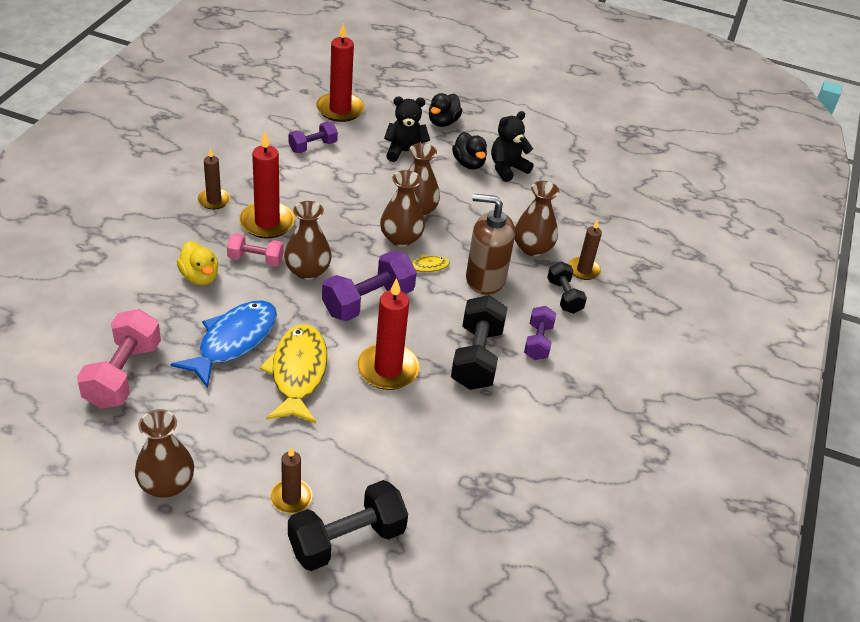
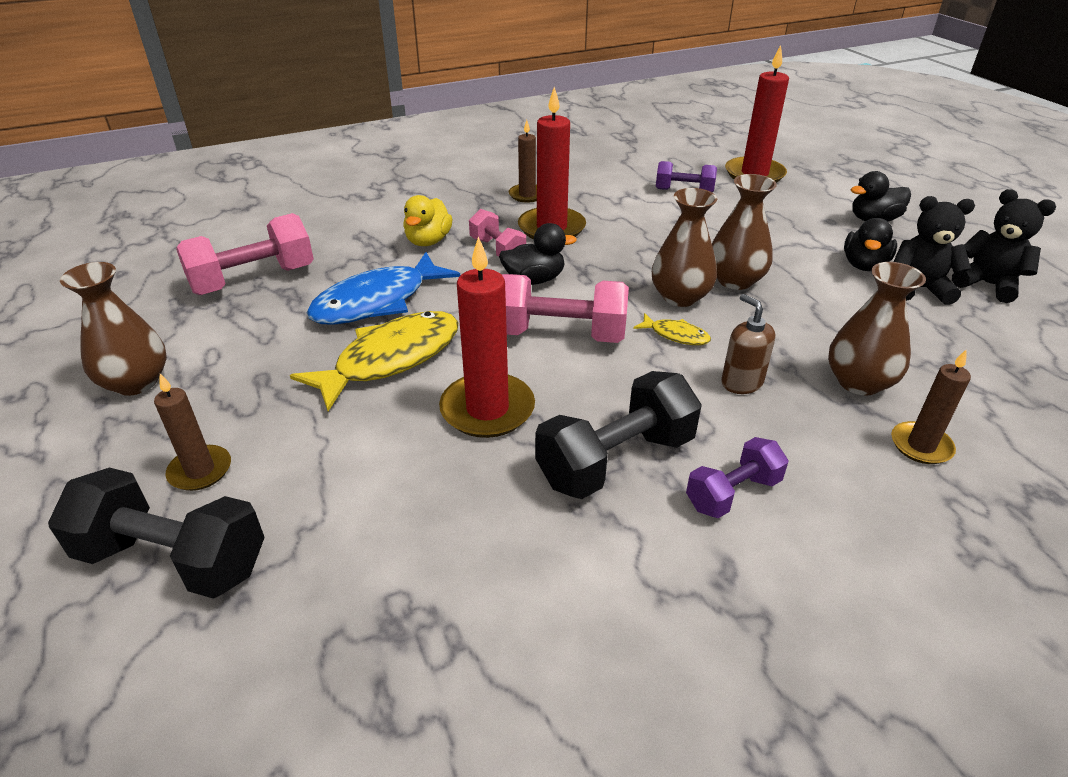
camera: 50 degrees right, 5 degrees down
blue fish [171,300,277,388] -> blue fish turned 150 degrees clockwise [307,252,460,325]
brown vase [284,201,332,280] -> black duck [499,223,577,285]
purple dumbbell [322,251,417,321] -> pink dumbbell [501,274,629,343]
black teddy bear [384,97,430,162] -> black teddy bear moved to [952,189,1056,303]
brown soap dispenser [466,194,515,295] -> brown soap dispenser [721,294,776,394], size x0.57
black dumbbell [547,262,587,314] -> none

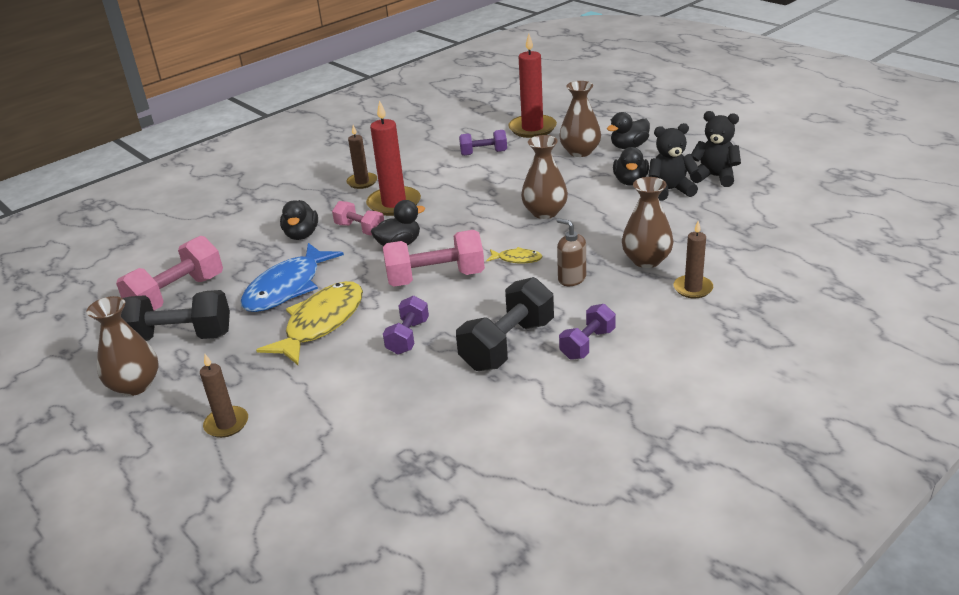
camera: 15 degrees left, 5 degrees down
black dumbbell [48,467,265,599] -> black dumbbell moved to [121,290,230,341]
yellow duck [403,195,452,246] -> black duck [280,200,318,240]
red candle [439,236,535,438] -> purple dumbbell [383,295,429,355]
brown vase [652,188,717,307] -> brown vase moved to [559,81,601,157]

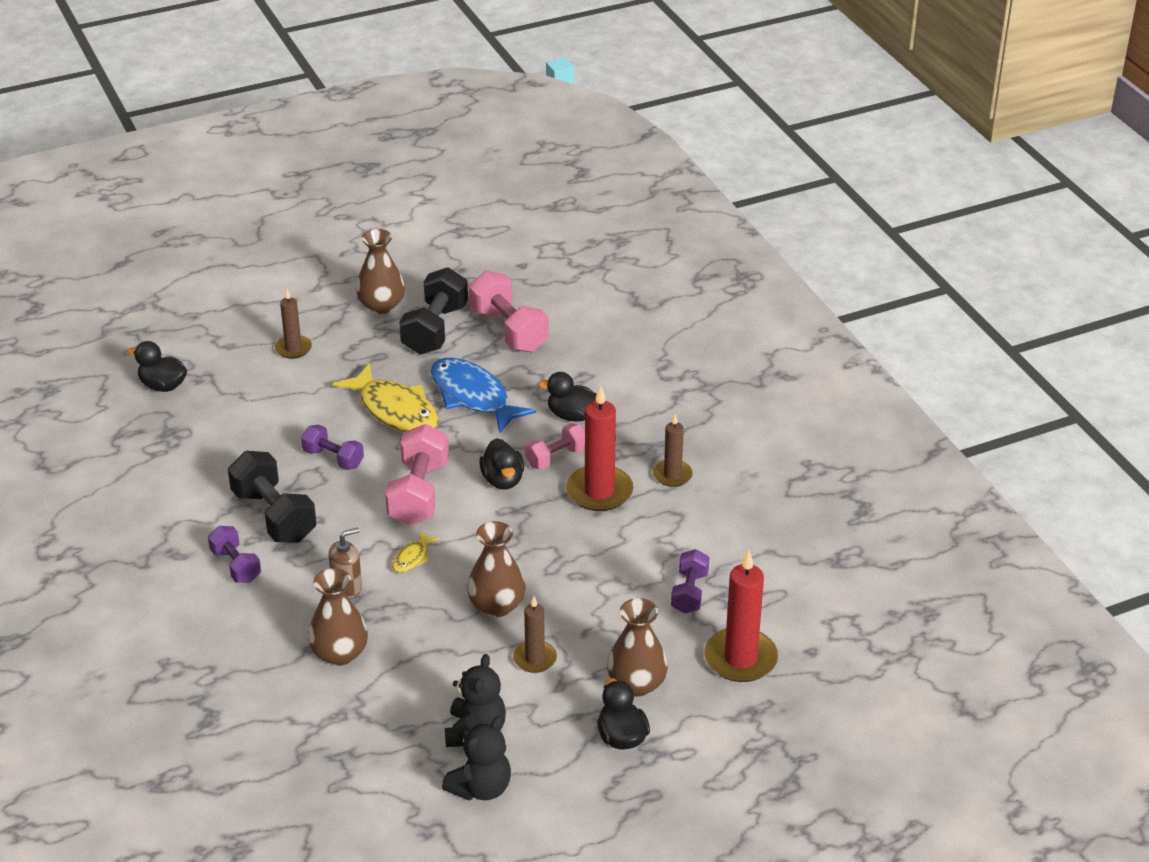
camera: 105 degrees right, 5 degrees up
black duck [613,147,649,186] -> black duck moved to [128,341,187,392]
brown candle [673,221,713,298] -> brown candle moved to [513,596,557,673]

